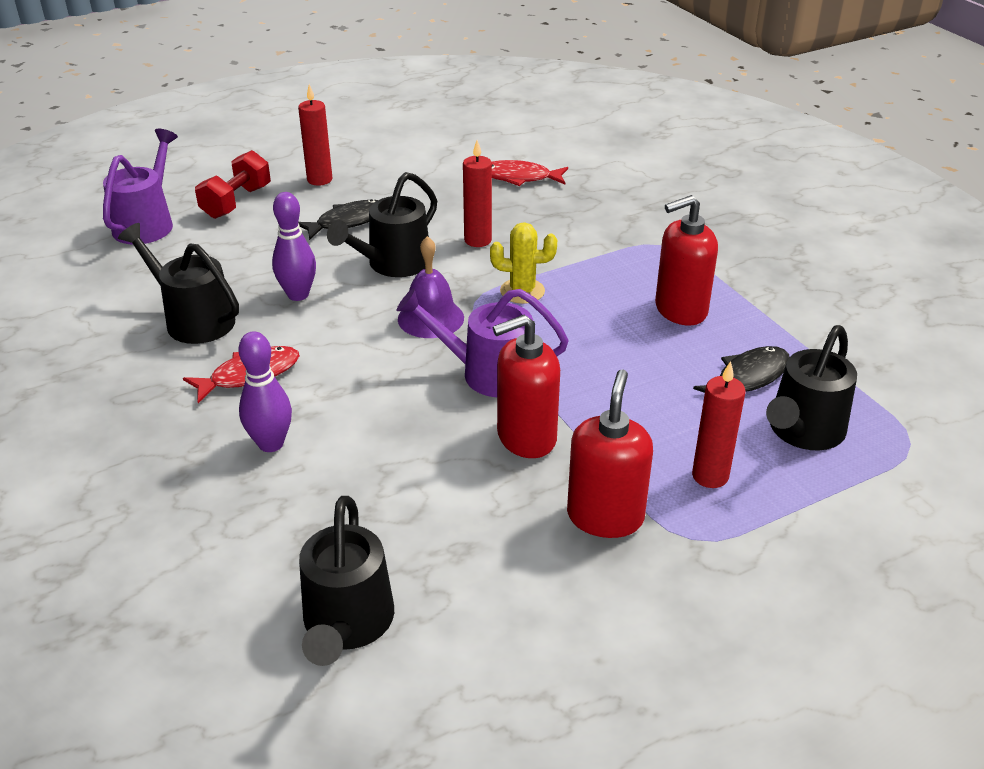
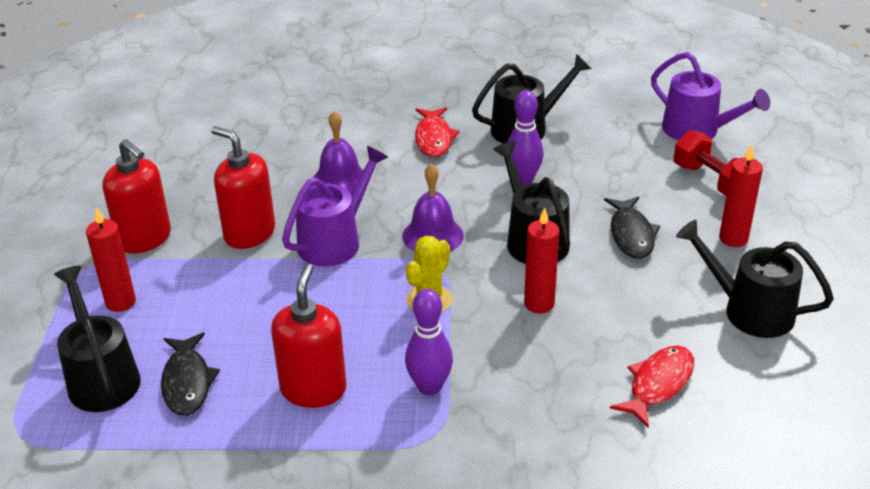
camera: 120 degrees right, 0 degrees up
purple bowling pin [239,331,292,452] -> purple bowling pin moved to [405,289,453,396]
black watering can [299,496,394,666] -> black watering can moved to [676,220,834,338]
red soap dispenser [492,315,560,458] -> red soap dispenser turned 60 degrees counterclockwise [211,126,275,249]
none -> purple bell [312,111,364,194]

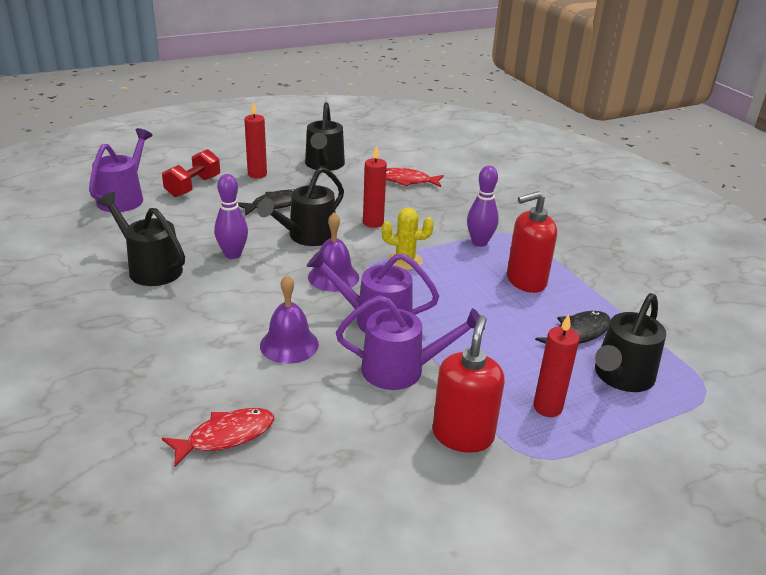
camera: 120 degrees left, 5 degrees down
red soap dispenser [211,126,275,249] -> purple watering can [336,295,485,390]
red fish [415,107,460,157] -> red fish moved to [162,408,274,467]

